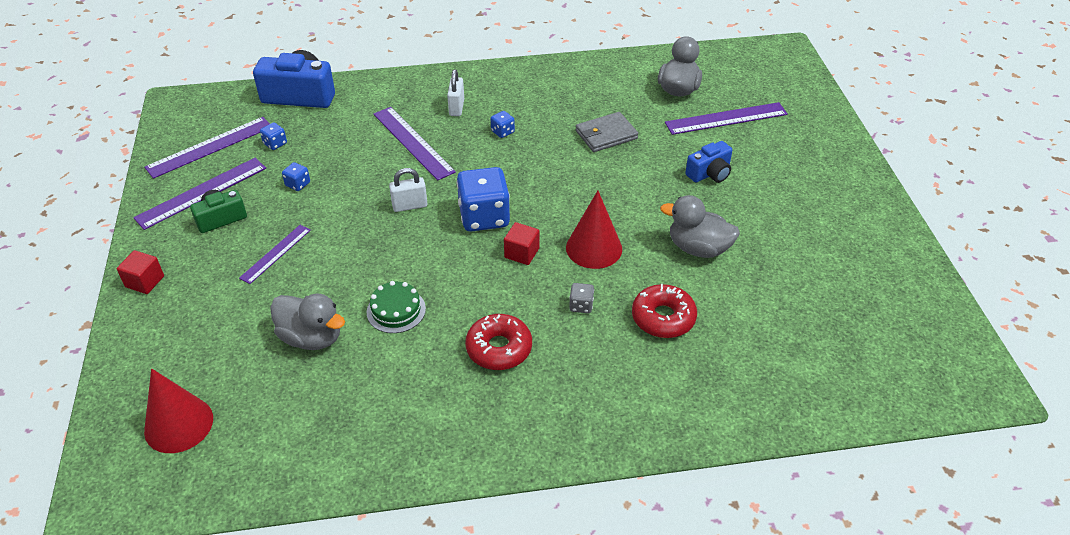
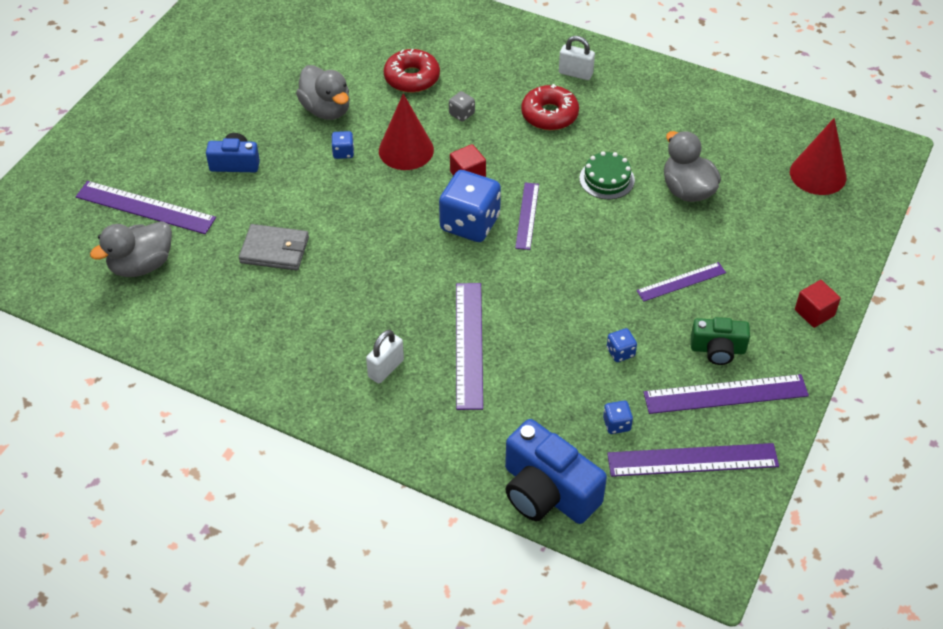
camera: 145 degrees left, 5 degrees up
white padlock [389,168,428,212] -> white padlock moved to [559,36,595,80]
blue dice [491,111,515,138] -> blue dice moved to [331,131,354,159]
none -> purple ruler [515,183,539,250]

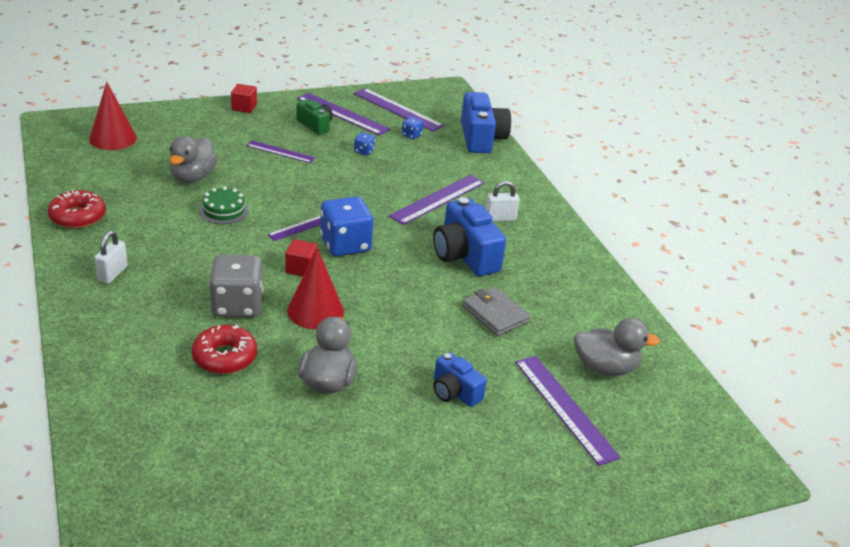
camera: 140 degrees left, 15 degrees down
blue dice [331,131,354,159] -> none
grey dice [449,91,475,122] -> grey dice [209,254,263,318], size x2.27
red donut [521,84,579,130] -> red donut moved to [48,190,106,229]
white padlock [559,36,595,80] -> white padlock turned 45 degrees clockwise [94,231,128,284]
none -> blue camera [433,197,506,276]

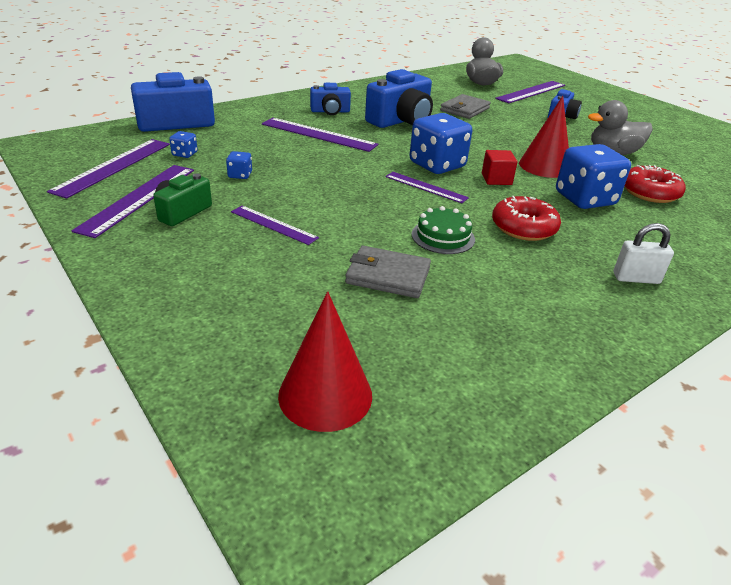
camera: 105 degrees left, 0 degrees up
red donut [48,190,106,229] -> red donut moved to [492,196,561,241]
grey duck [169,136,217,183] -> grey wallet [345,246,431,298]
grey dice [209,254,263,318] -> blue dice [556,144,631,209]
red cube [231,84,257,113] -> none
purple ruler [246,141,315,163] -> purple ruler turned 60 degrees counterclockwise [231,206,319,245]
white padlock [486,181,520,221] -> blue camera [310,83,351,115]

